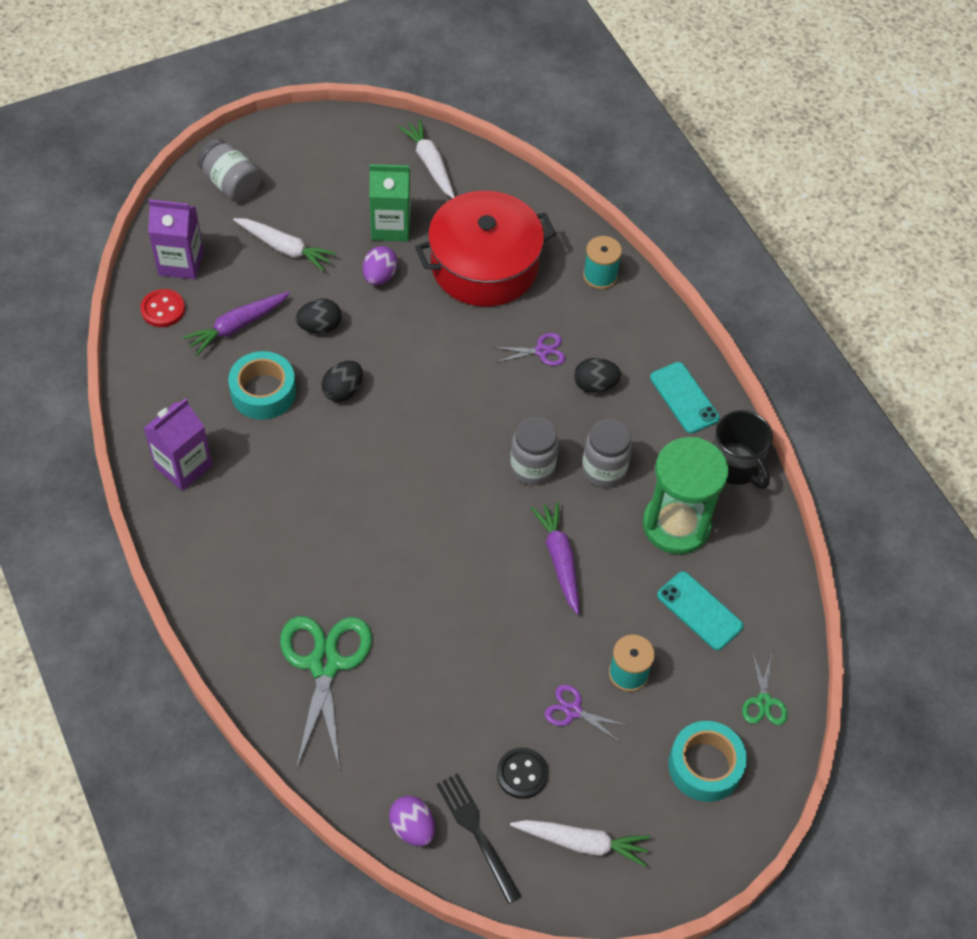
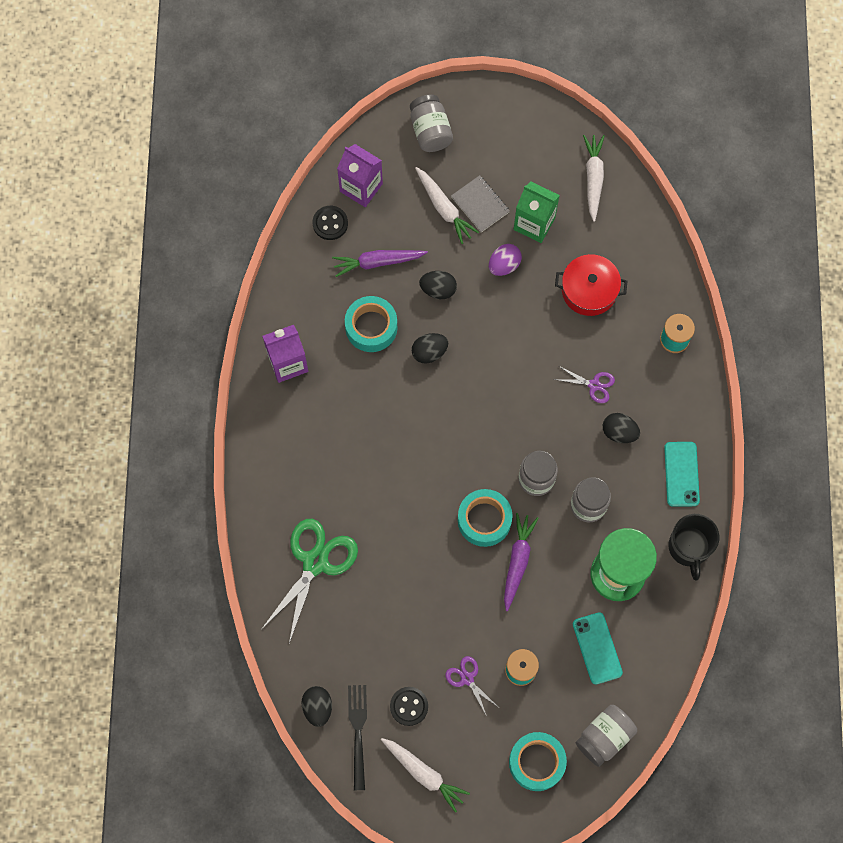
camera: 30 degrees right, 15 degrees up
red button [140,289,185,327] -> black button [313,206,348,240]
purple egg [389,796,435,846] -> black egg [301,686,332,727]
red pot [415,191,556,307] -> red pot [555,254,627,316], size x0.61
green scissors [742,652,788,725] -> grey jar [576,705,637,767]
none -> grey notebook [451,175,510,232]
none -> turquoise tape [458,489,512,547]

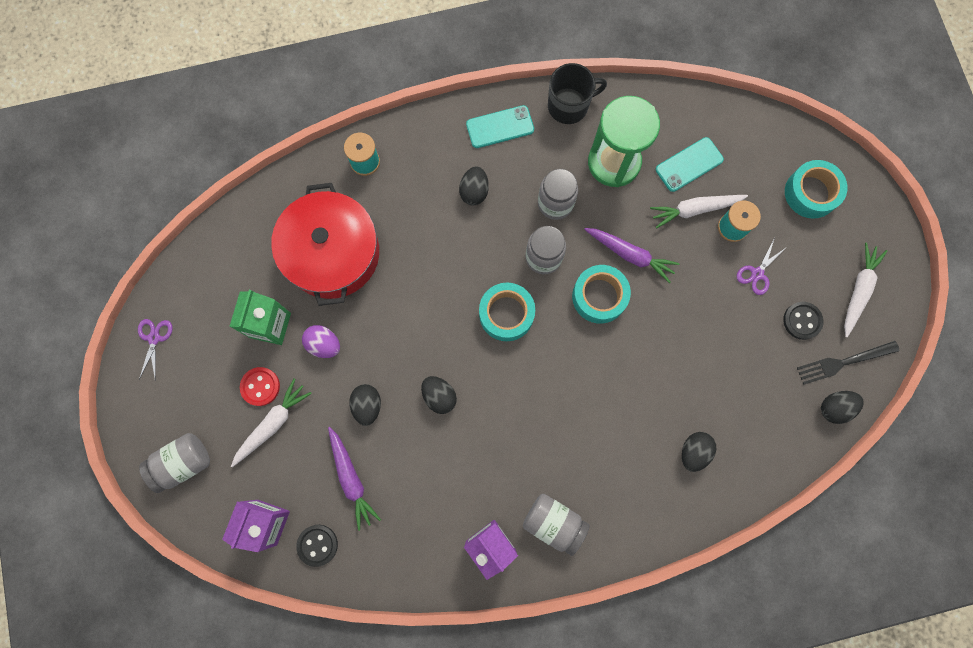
camera: 105 degrees left, 5 degrees up
green scissors [261,519,358,643] -> black egg [682,432,716,472]
turquoise tape [345,296,397,352] -> turquoise tape moved to [479,283,535,341]
grey notebook [451,175,510,232] -> red button [240,367,280,406]
purple carrot [504,513,539,611] -> purple carrot turned 150 degrees counterclockwise [584,228,680,283]
purple scissors [554,366,615,403] -> purple scissors moved to [138,319,173,380]
red pot [555,254,627,316] -> red pot [271,183,379,306], size x1.64
grey jar [576,705,637,767] -> grey jar moved to [523,494,590,556]
white carrot [583,135,605,222] -> white carrot moved to [650,195,748,228]

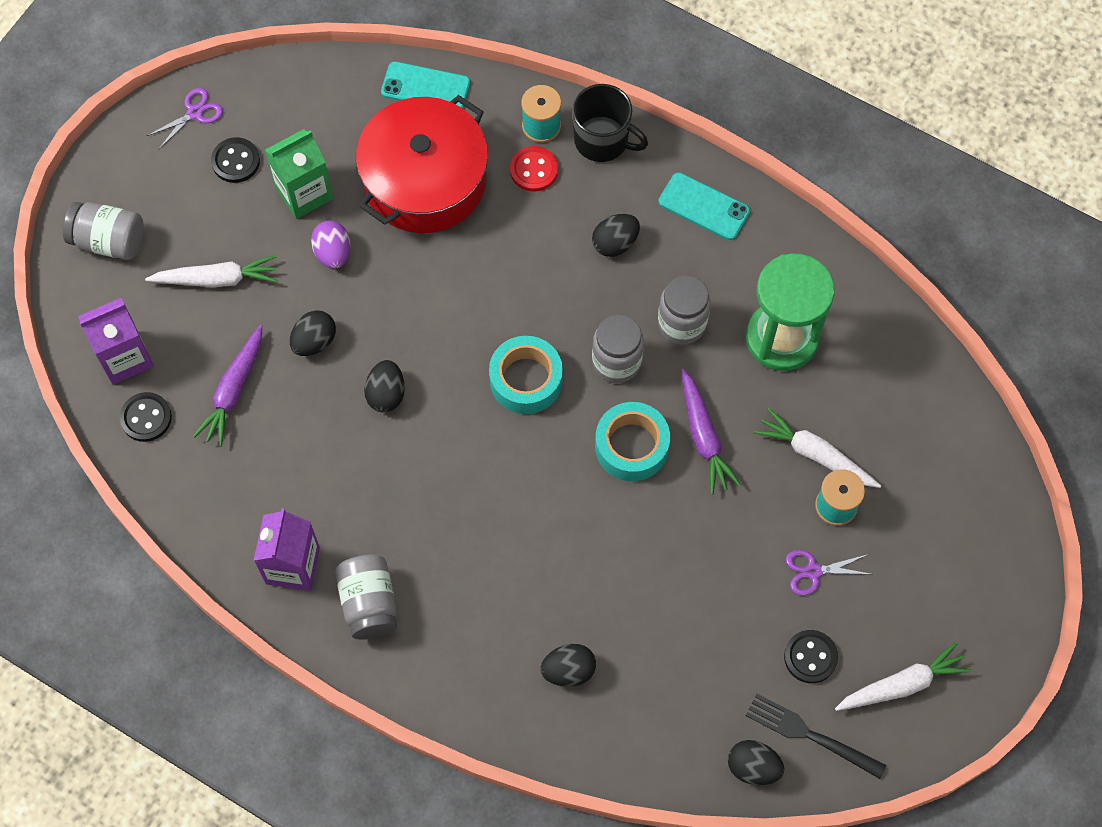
camera: 45 degrees right, 10 degrees down
red button [240,367,280,406] -> red button moved to [510,146,558,192]
black mug [548,63,607,124] -> black mug moved to [572,84,648,162]
turquoise phone [656,137,724,192] -> turquoise phone moved to [381,61,470,108]
turquoise tape [785,160,847,219] -> none
none -> black button [211,137,260,183]

